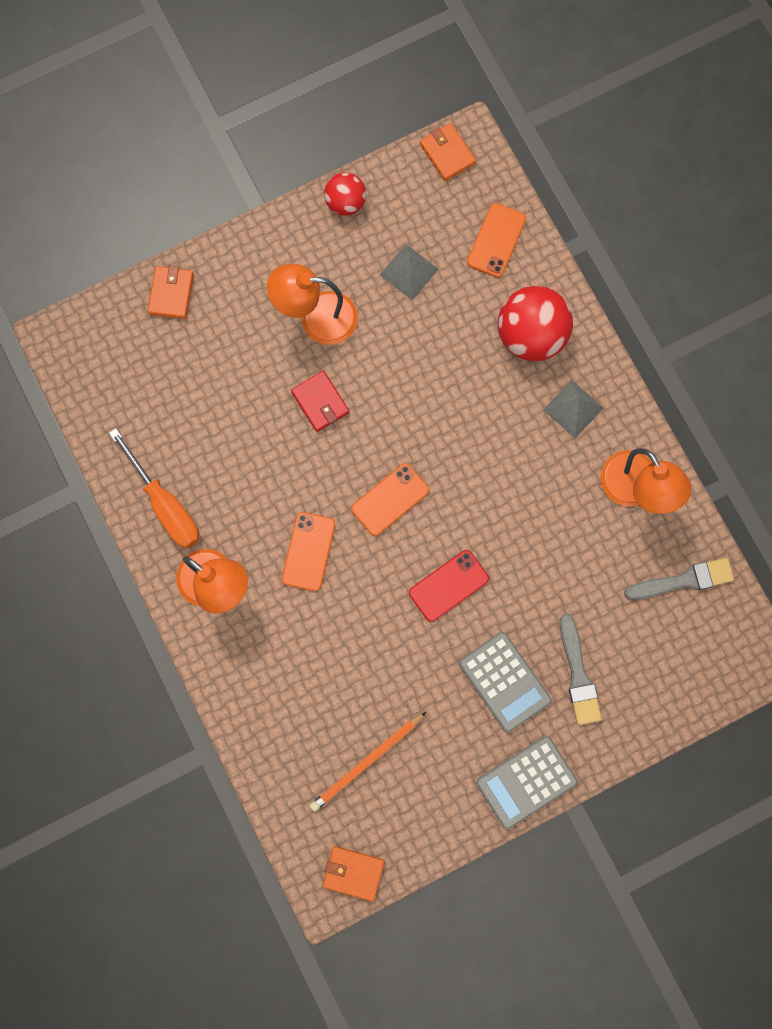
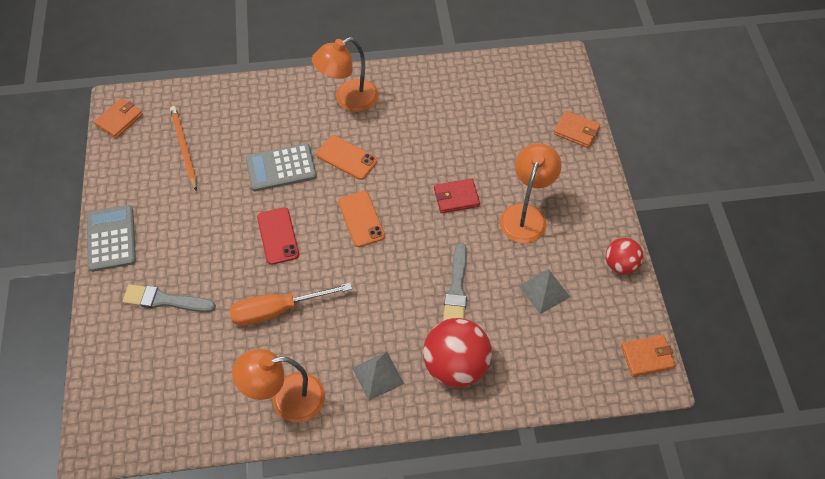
camera: 110 degrees right, 20 degrees down
orange screwdriver [109,428,199,549] -> orange screwdriver moved to [229,283,352,326]
grey calculator [459,632,552,732] -> grey calculator moved to [245,143,317,192]
orange phone [467,203,526,278] -> none
grey brush [624,558,734,600] -> grey brush moved to [443,243,467,321]

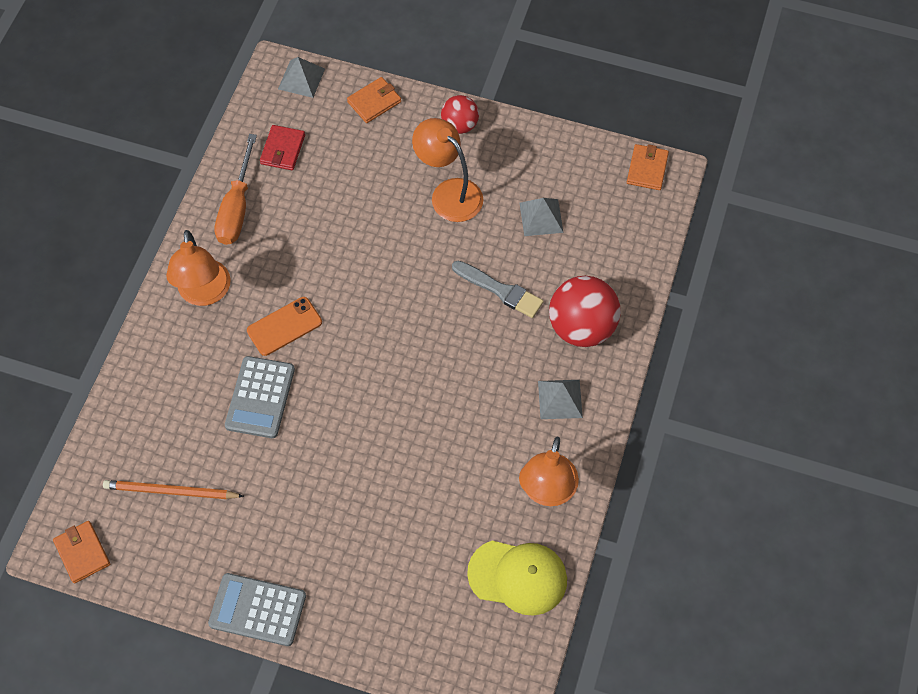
camera: 65 degrees left, 5 degrees up
grey brush [122,284,216,312] -> none
orange screwdriver [229,283,352,326] -> orange screwdriver moved to [214,134,257,245]
red phone [257,207,299,265] -> none
orange phone [338,191,385,247] -> none
red wallet [434,178,480,213] -> red wallet moved to [260,125,305,170]
red ball [606,238,643,274] -> red ball moved to [441,95,479,134]
none -> grey pyramid [278,57,325,98]
none -> yellow cap [467,541,567,616]

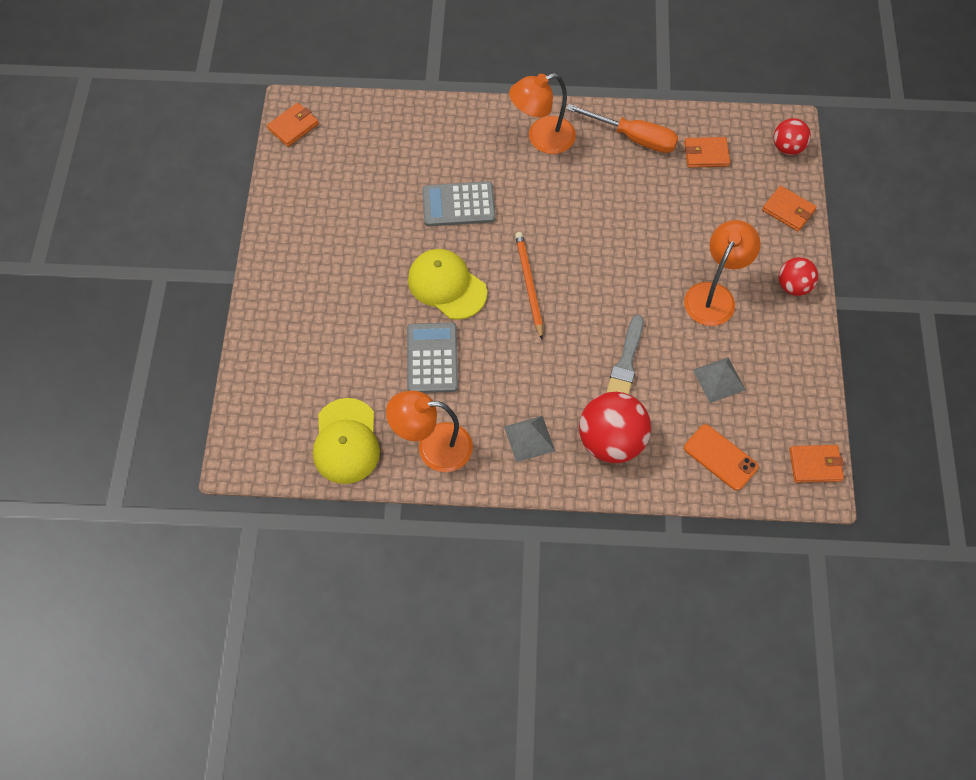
camera: 75 degrees right, 0 degrees up
orange pencil [103,480,244,499] -> orange pencil moved to [515,232,543,339]
grey calculator [208,573,306,646] -> grey calculator moved to [407,322,458,393]
orange screwdriver [214,134,257,245] -> orange screwdriver turned 150 degrees counterclockwise [566,104,678,153]
orange phone [247,297,322,356] -> orange phone moved to [684,424,759,491]
red wallet [260,125,305,170] -> orange wallet [684,137,730,168]
grey pyramid [278,57,325,98] -> red ball [773,118,811,155]
none -> yellow cap [408,249,487,320]

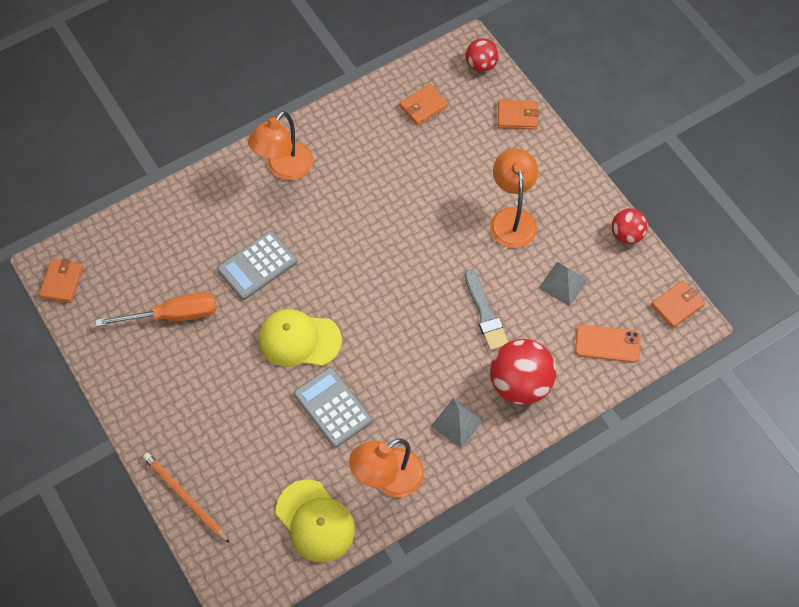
camera: 35 degrees left, 0 degrees up
orange pencil [515,232,543,339] -> orange pencil moved to [143,452,230,544]
orange screwdriver [566,104,678,153] -> orange screwdriver moved to [96,292,217,327]
red ball [779,257,818,296] -> red ball moved to [612,208,648,244]

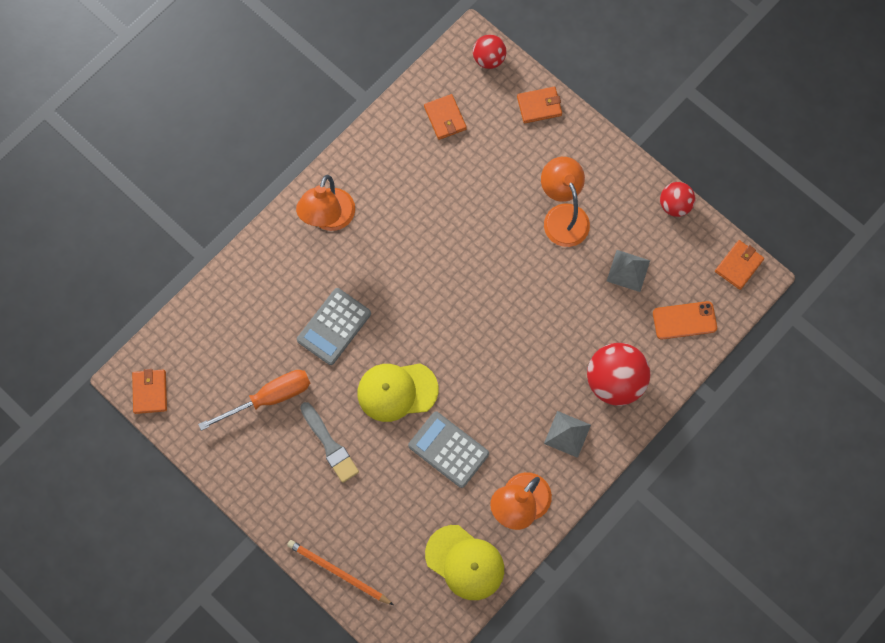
camera: 15 degrees left, 10 degrees up
orange wallet [399,84,448,126] -> orange wallet turned 60 degrees counterclockwise [424,94,467,140]
grey brush [465,269,508,351] -> grey brush moved to [300,402,359,483]

